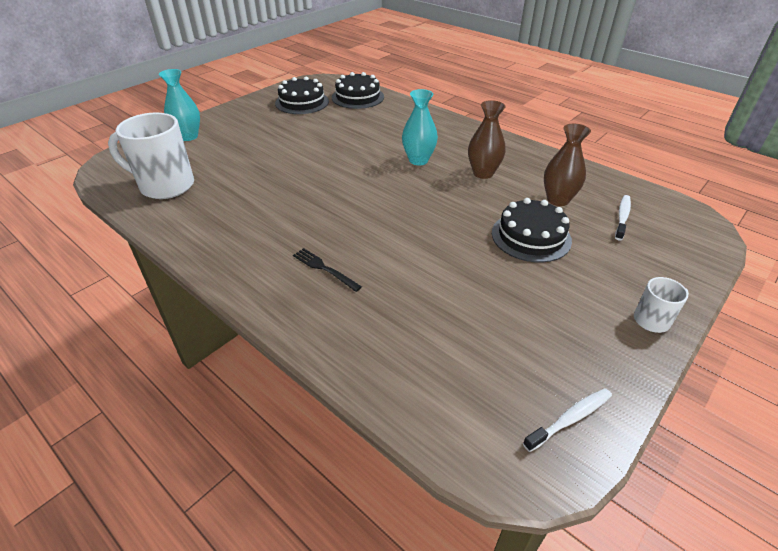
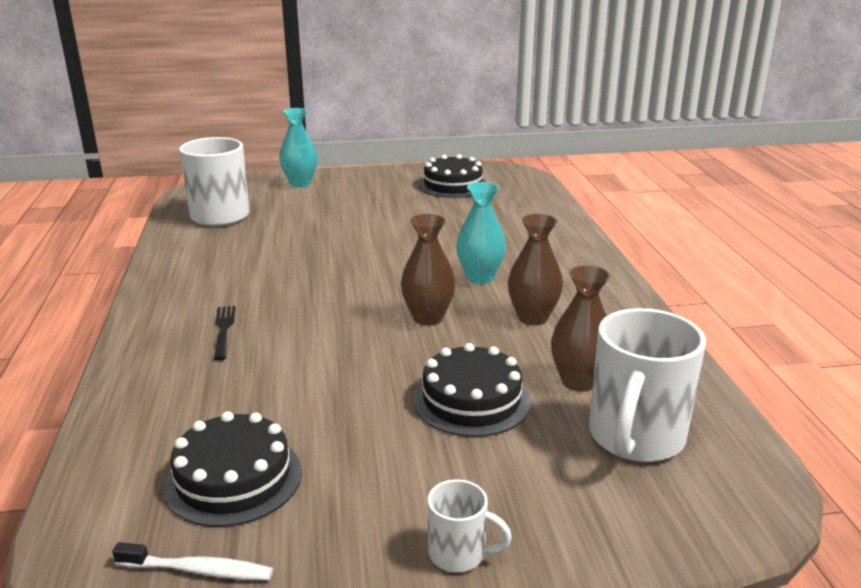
camera: 40 degrees right, 15 degrees down
black cake [332,72,384,109] -> black cake moved to [163,411,302,527]
white toothbrush [615,195,631,241] -> white mug [589,308,706,462]
none -> brown vase [401,214,456,326]

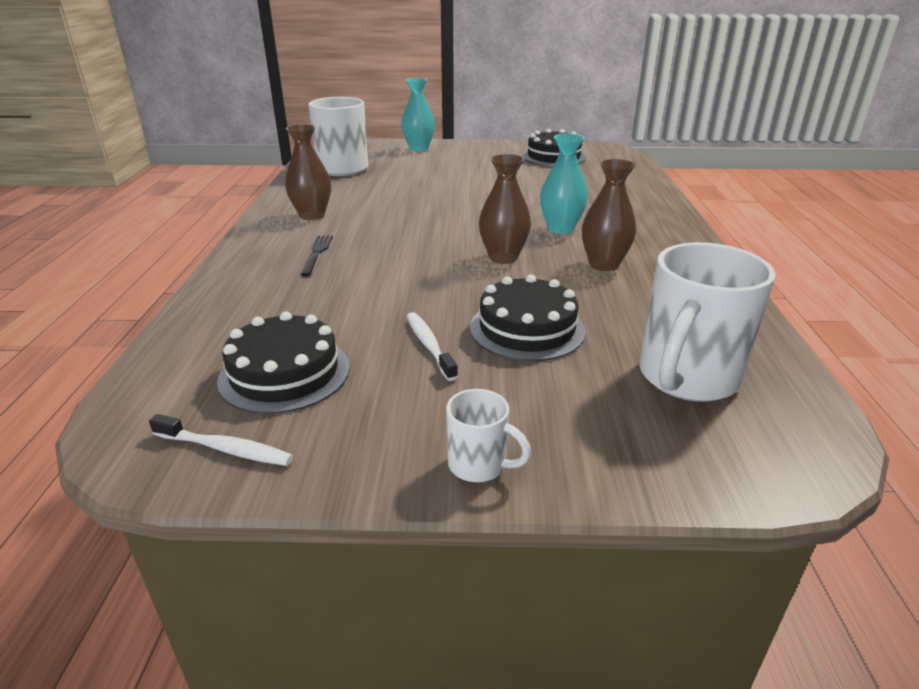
camera: 10 degrees right, 5 degrees up
brown vase [551,265,611,392] -> brown vase moved to [285,124,331,220]
none -> white toothbrush [407,312,458,381]

